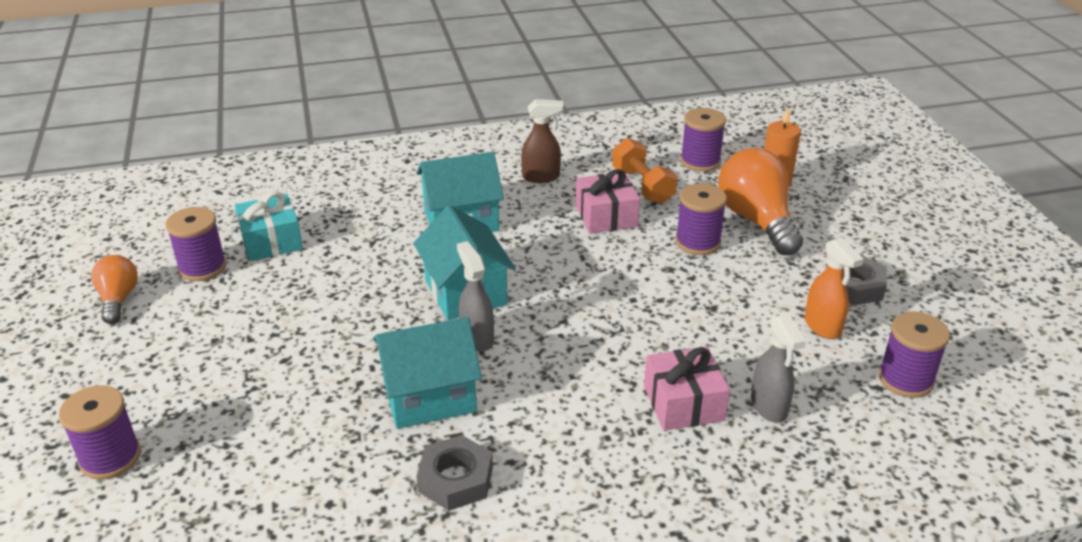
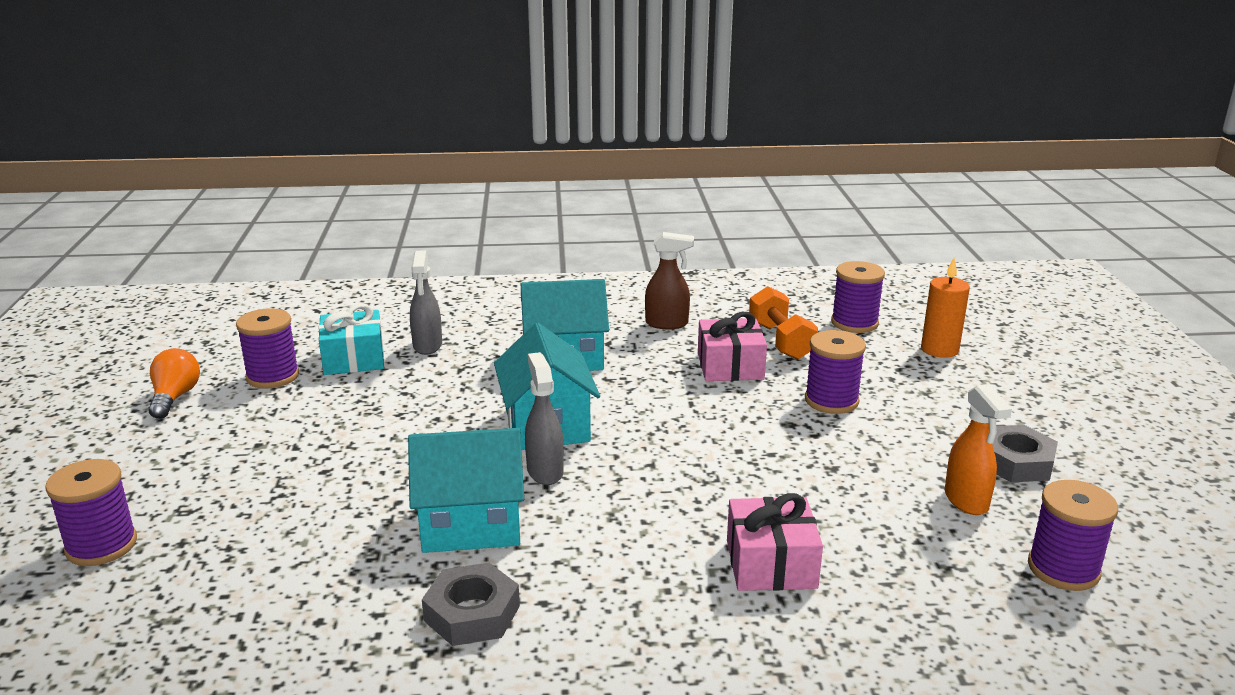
camera: 10 degrees right, 10 degrees down
orange light bulb [718,148,803,255] -> none
grey spray bottle [751,314,806,423] -> grey spray bottle moved to [410,250,442,355]

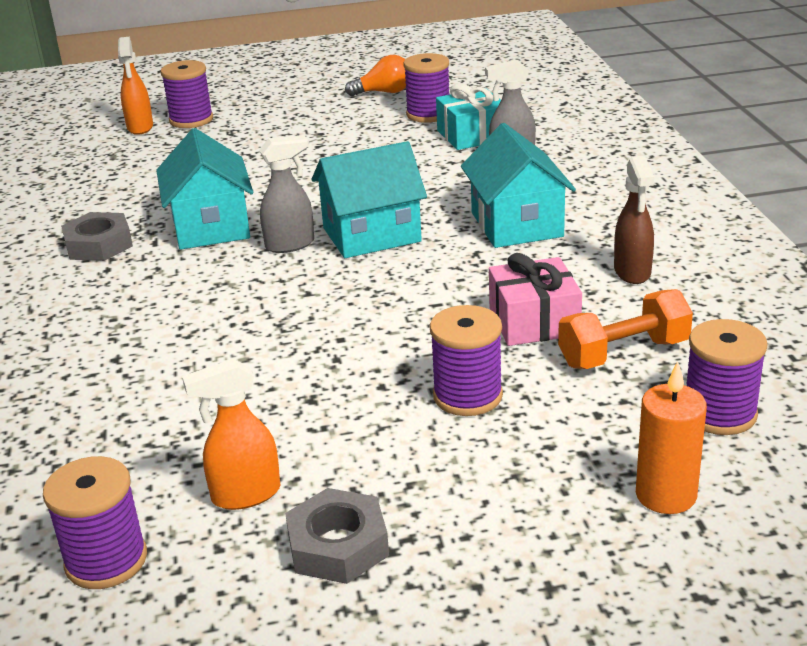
camera: 85 degrees right, 5 degrees up
pink gift [727,493,823,591] -> none
none -> orange spray bottle [118,36,153,135]

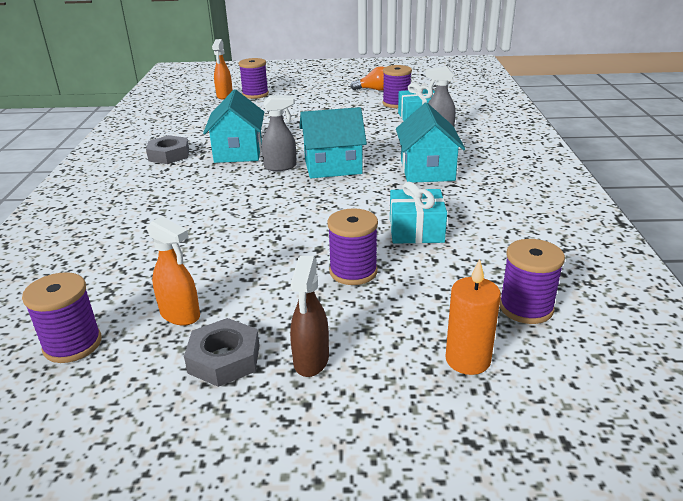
camera: 10 degrees right, 0 degrees up
orange spray bottle [182,359,281,510] -> orange spray bottle turned 135 degrees counterclockwise [147,216,200,325]
pink gift [489,253,582,346] -> turquoise gift [390,182,447,244]
orange dumbbell [558,289,693,369] -> none
brown spray bottle [614,156,654,284] -> brown spray bottle moved to [290,255,329,377]

